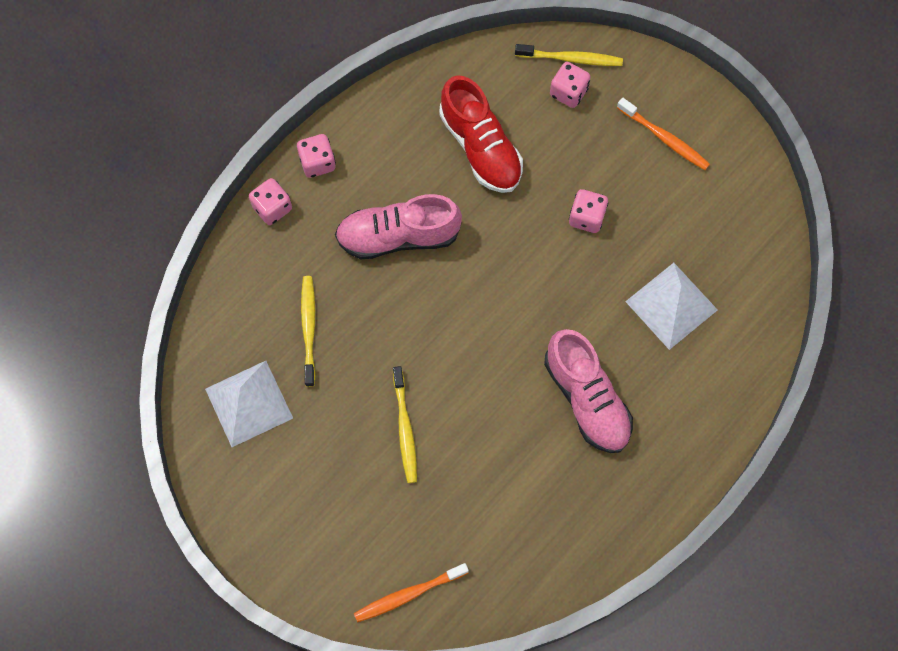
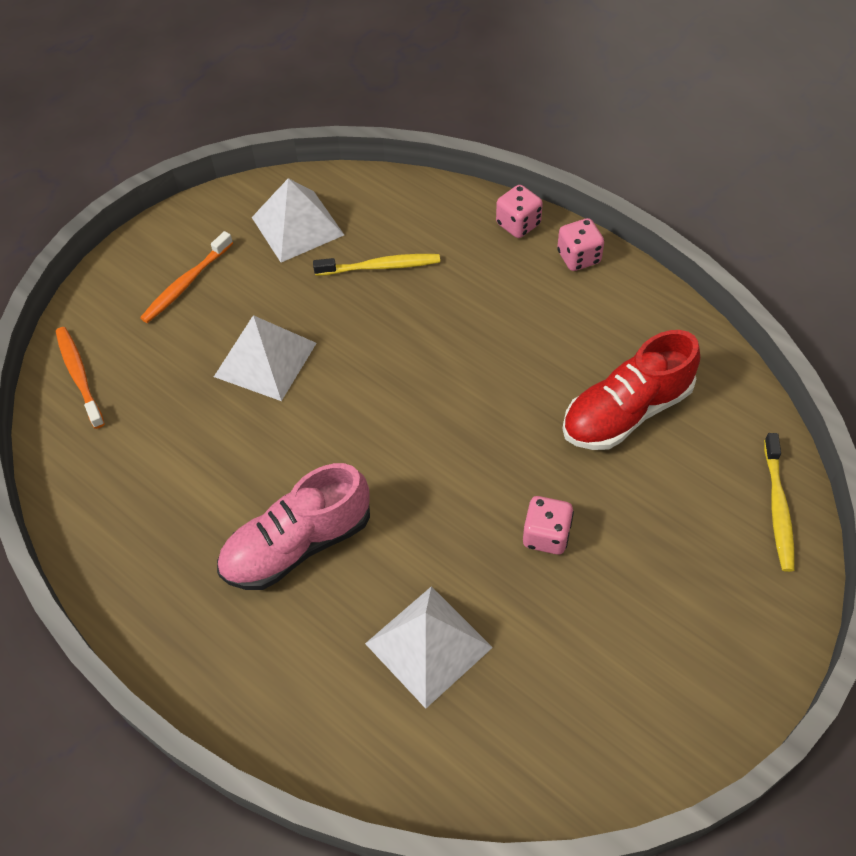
camera: 90 degrees right, 15 degrees down
pink shoe [335,194,462,259] -> none
yellow toothbrush [393,366,417,483] -> white pyramid [214,315,317,401]
pink dice [550,62,591,108] -> none
orange toothbrush [617,98,710,170] -> orange toothbrush moved to [140,231,233,323]

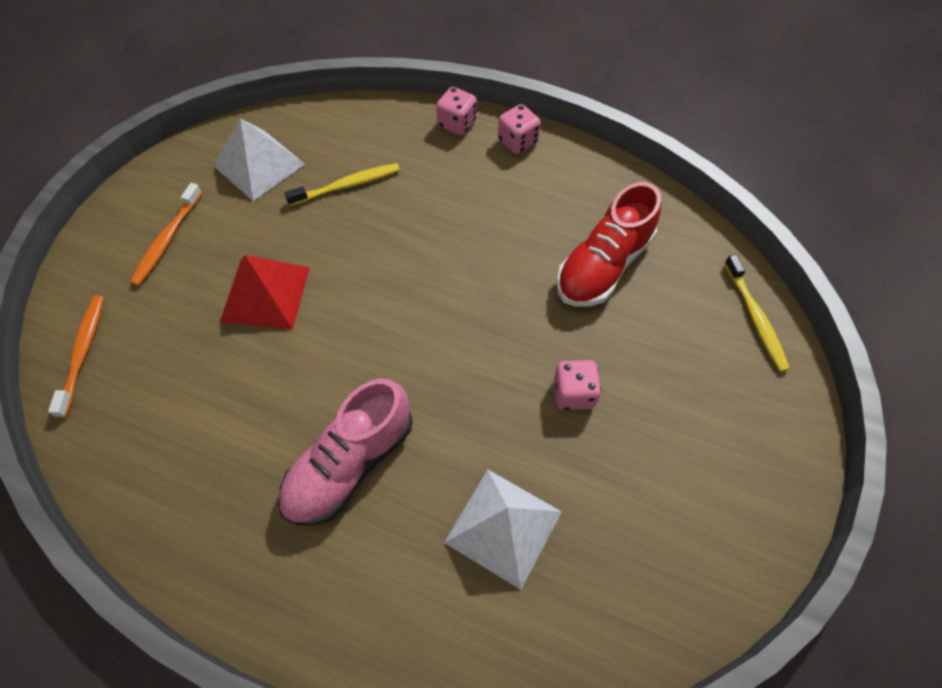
camera: 20 degrees left, 5 degrees up
orange toothbrush [56,327,105,429] -> orange toothbrush turned 45 degrees clockwise [48,296,104,418]
white pyramid [214,315,317,401] -> red pyramid [220,255,309,330]

